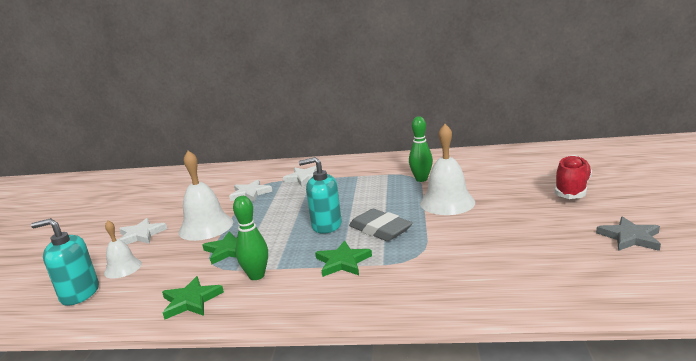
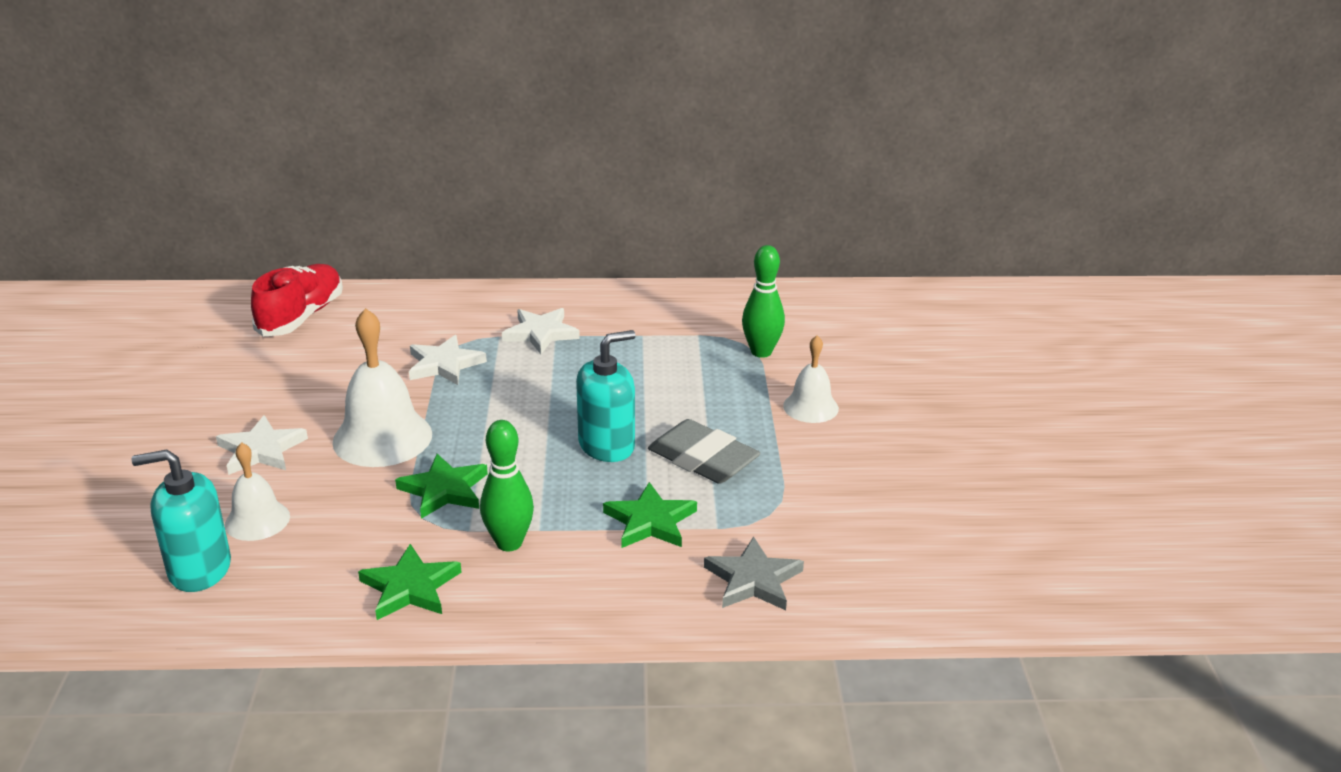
camera: 10 degrees left, 10 degrees up
turquoise soap dispenser [299,157,342,234] -> turquoise soap dispenser turned 150 degrees clockwise [576,330,635,462]
white bell [420,124,475,215] -> white bell [783,335,839,423], size x0.59
red shoe [555,155,592,199] -> red shoe moved to [251,264,343,336]
grey star [596,216,661,251] -> grey star moved to [704,536,804,610]

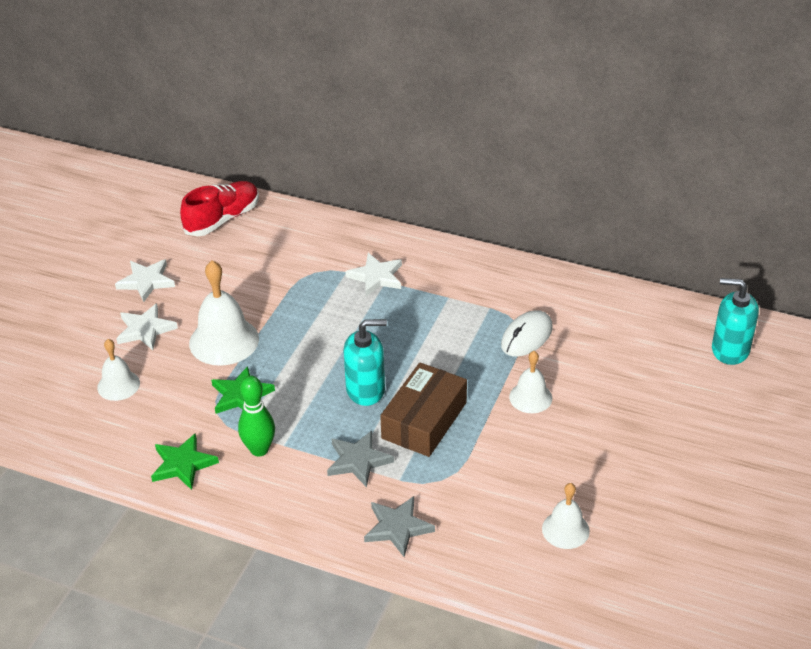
camera: 25 degrees right, 10 degrees up
turquoise soap dispenser [132,450,231,592] -> turquoise soap dispenser moved to [712,278,759,365]
white star [409,335,487,385] -> white star moved to [115,259,175,302]
green star [603,482,697,548] -> grey star [327,431,394,487]
grey eraser [648,419,761,484] -> brown box [380,362,467,457]
green bowling pin [742,245,785,358] -> white mouse [501,310,553,357]
none -> white bell [542,483,590,549]

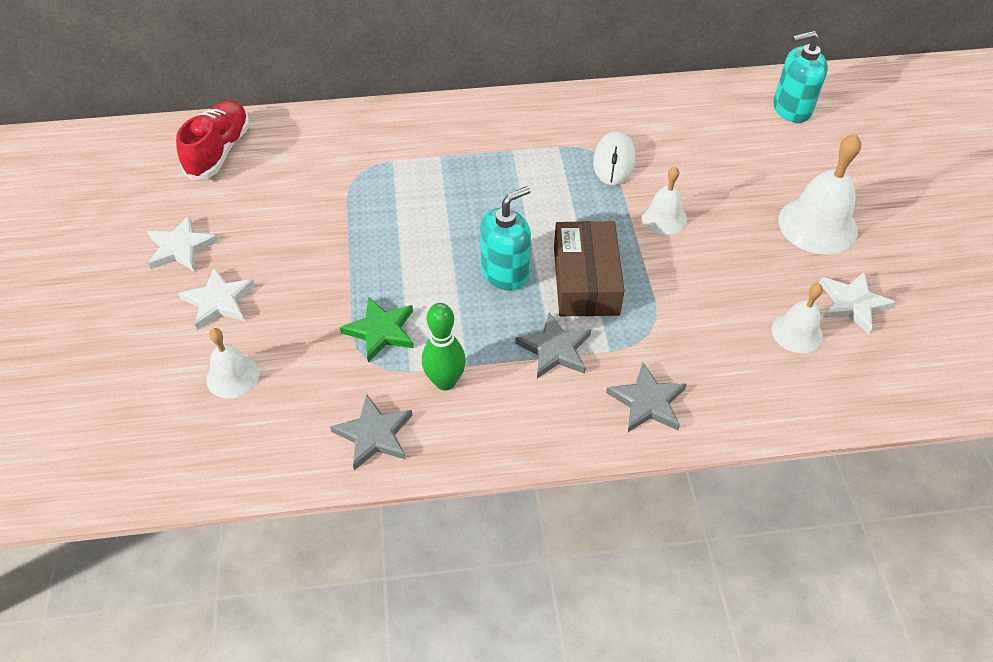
camera: 30 degrees left, 10 degrees up
green star [151,433,219,490] -> grey star [330,394,413,470]
white bell [189,260,259,366] -> white bell moved to [778,134,861,255]
white star [345,253,402,296] -> white star moved to [819,272,896,334]

